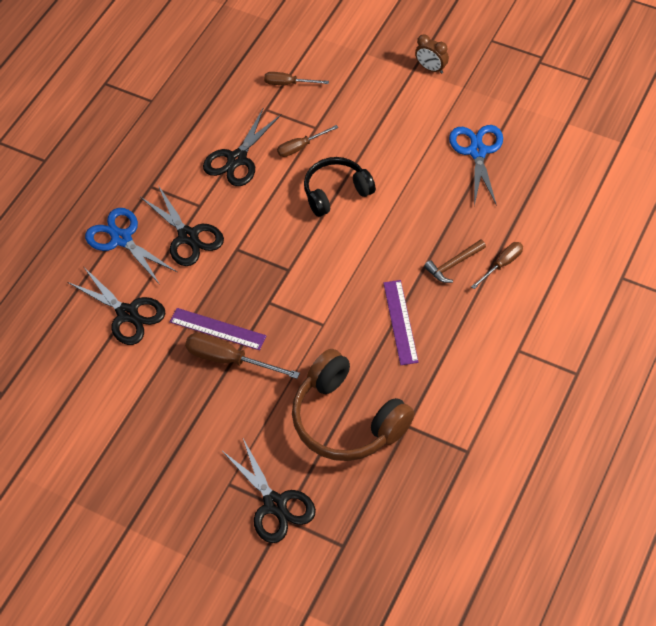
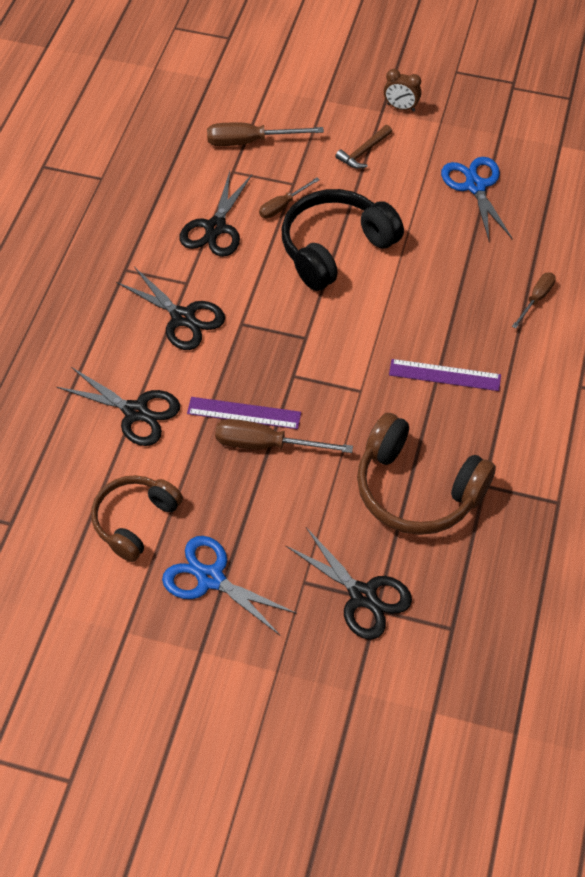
camera: 15 degrees left, 0 degrees up
blue scissors [85,208,177,285] -> blue scissors moved to [162,536,297,636]
brown screwdriver [264,72,329,85] -> brown screwdriver [207,123,324,146], size x1.61
black headphones [304,157,376,217] -> black headphones [282,189,404,291], size x1.51
purple ruler [383,280,419,365] -> purple ruler turned 60 degrees counterclockwise [389,359,501,391]
brown hammer [424,239,486,283] -> brown hammer moved to [335,125,392,169]
none -> brown headphones [91,475,183,562]

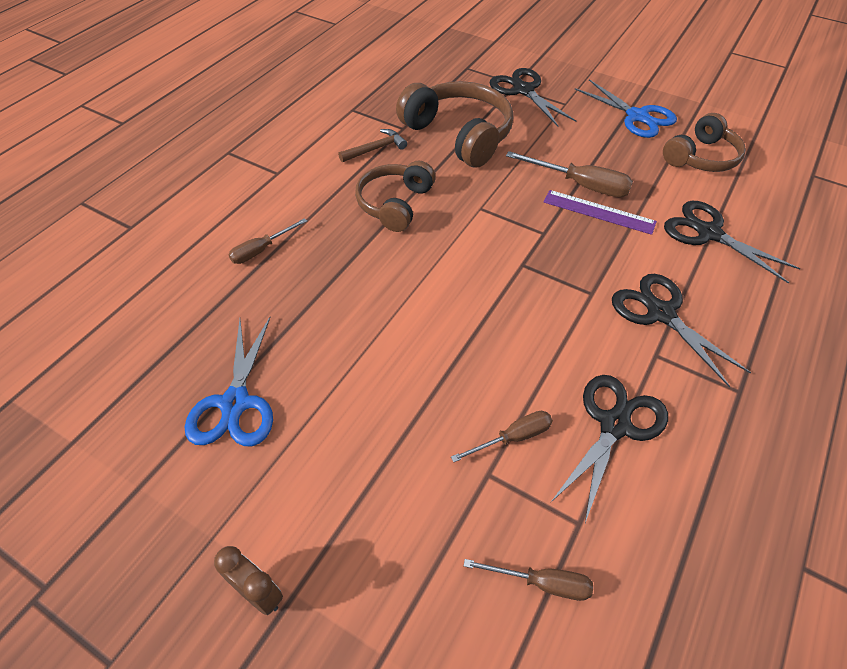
camera: 165 degrees left, 5 degrees down
brown screwdriver [207,123,324,146] -> brown screwdriver [464,559,593,601], size x0.62
black headphones [282,189,404,291] -> none
brown hammer [335,125,392,169] -> brown hammer moved to [338,129,407,162]
purple ruler [389,359,501,391] -> brown headphones [355,160,436,232]

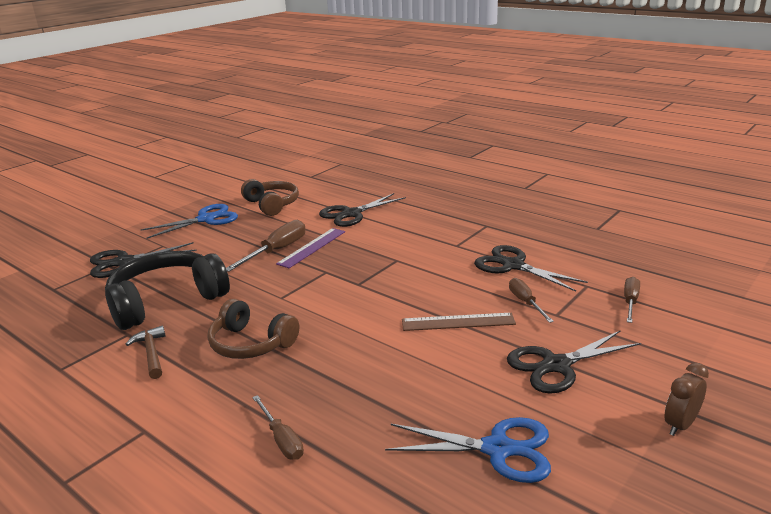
camera: 80 degrees left, 25 degrees down
brown headphones [396,81,513,168] -> black headphones [105,251,230,330]
black scissors [612,274,751,387] -> black scissors moved to [507,330,641,394]
none -> brown ruler [402,313,516,331]

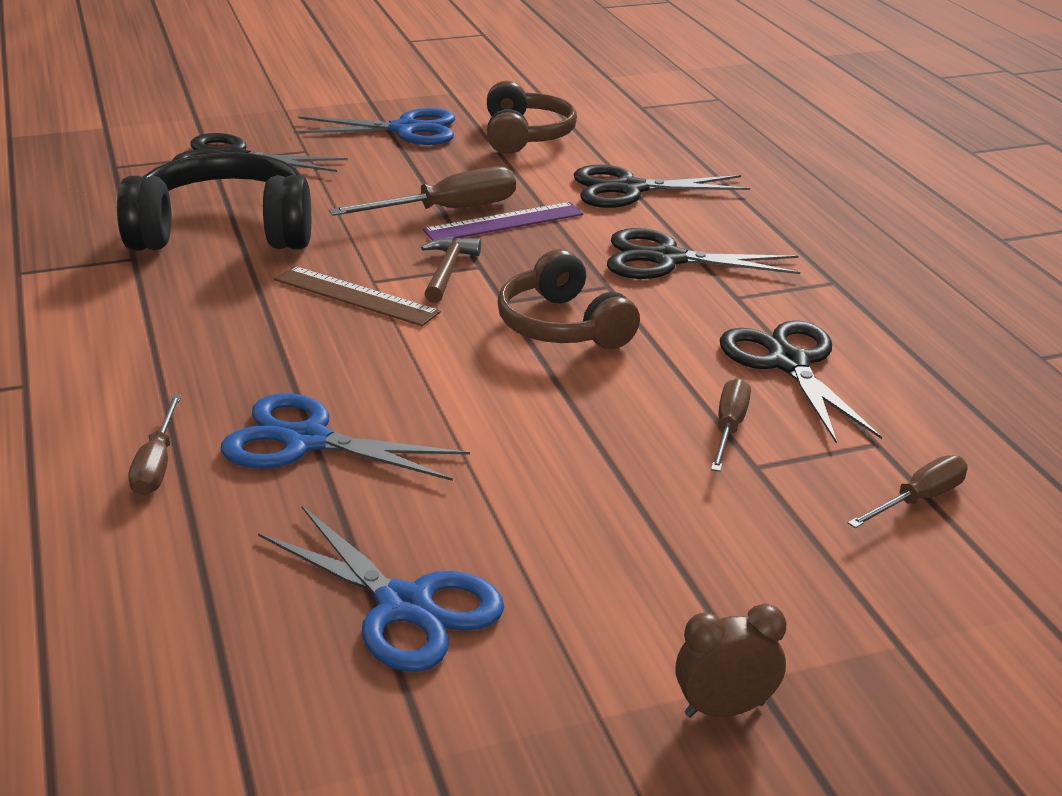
camera: 30 degrees right, 5 degrees up
brown hammer [126,325,166,379] -> brown hammer moved to [421,237,481,303]
brown headphones [208,299,299,359] -> brown headphones moved to [497,249,640,349]
brown ruler [402,313,516,331] -> brown ruler moved to [274,266,441,326]
black scissors [507,330,641,394] -> black scissors moved to [607,228,800,279]
none -> blue scissors [221,393,470,481]

